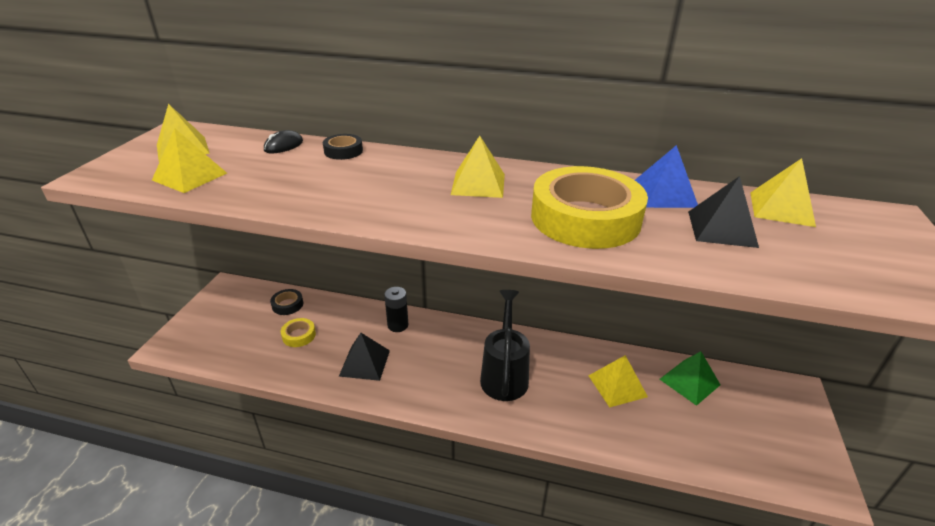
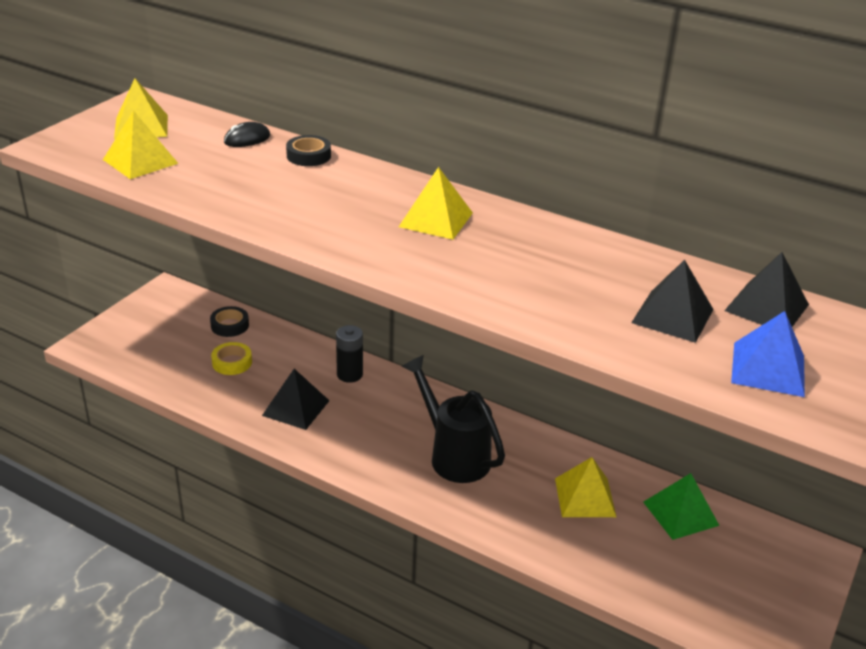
camera: 15 degrees right, 0 degrees up
black watering can [480,290,530,401] -> black watering can turned 60 degrees counterclockwise [402,355,505,483]
yellow tape [531,166,648,249] -> none
blue pyramid [635,145,698,208] -> blue pyramid moved to [731,311,805,397]
yellow pyramid [750,158,816,227] -> black pyramid [724,252,809,327]

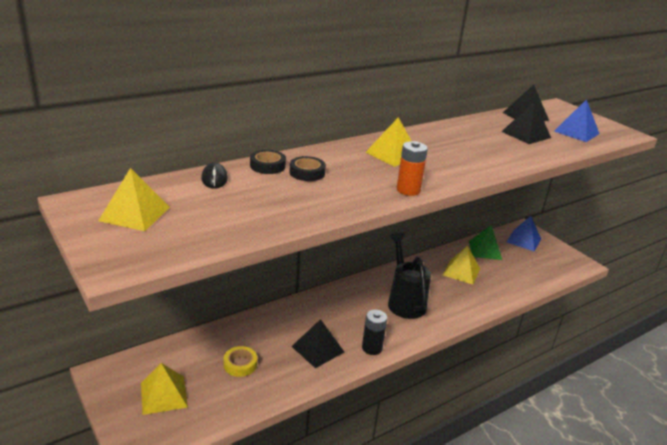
camera: 65 degrees left, 5 degrees down
yellow pyramid [103,110,179,179] -> yellow pyramid moved to [141,363,188,415]
black tape [210,306,249,337] -> black tape moved to [289,156,326,181]
black battery [336,325,363,383] -> black battery moved to [362,310,387,355]
black watering can [402,355,505,483] -> black watering can turned 90 degrees clockwise [388,233,431,319]
none -> orange battery [397,141,428,196]
none -> blue pyramid [507,216,541,252]

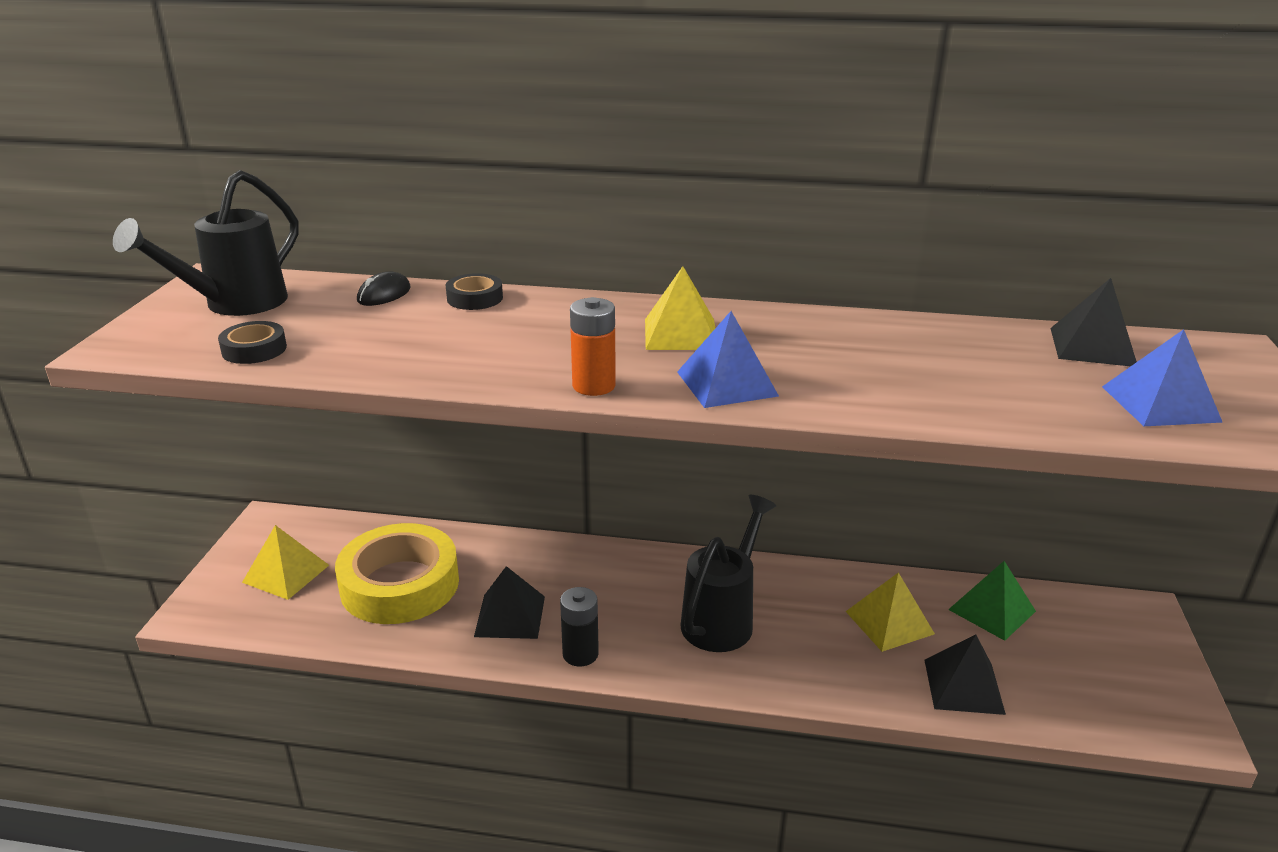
camera: 45 degrees right, 0 degrees up
yellow pyramid [98,168,170,231] -> black watering can [113,170,299,316]
yellow tape [223,346,257,377] -> yellow tape [335,523,459,624], size x2.32
black tape [289,156,326,181] -> black tape moved to [218,321,287,364]
black pyramid [501,101,551,144] -> black pyramid moved to [924,635,1006,715]
blue pyramid [507,216,541,252] -> blue pyramid moved to [677,311,779,408]

